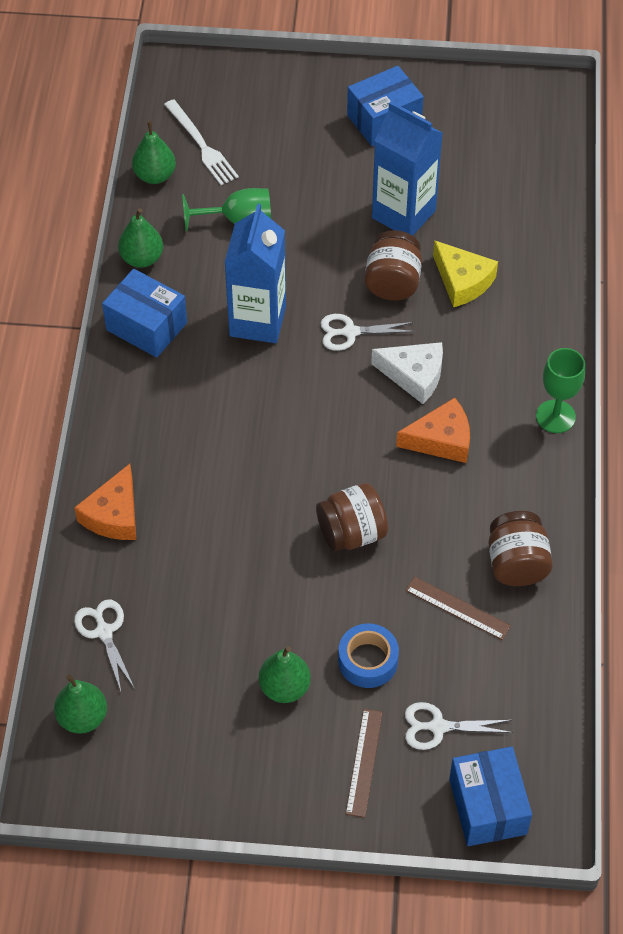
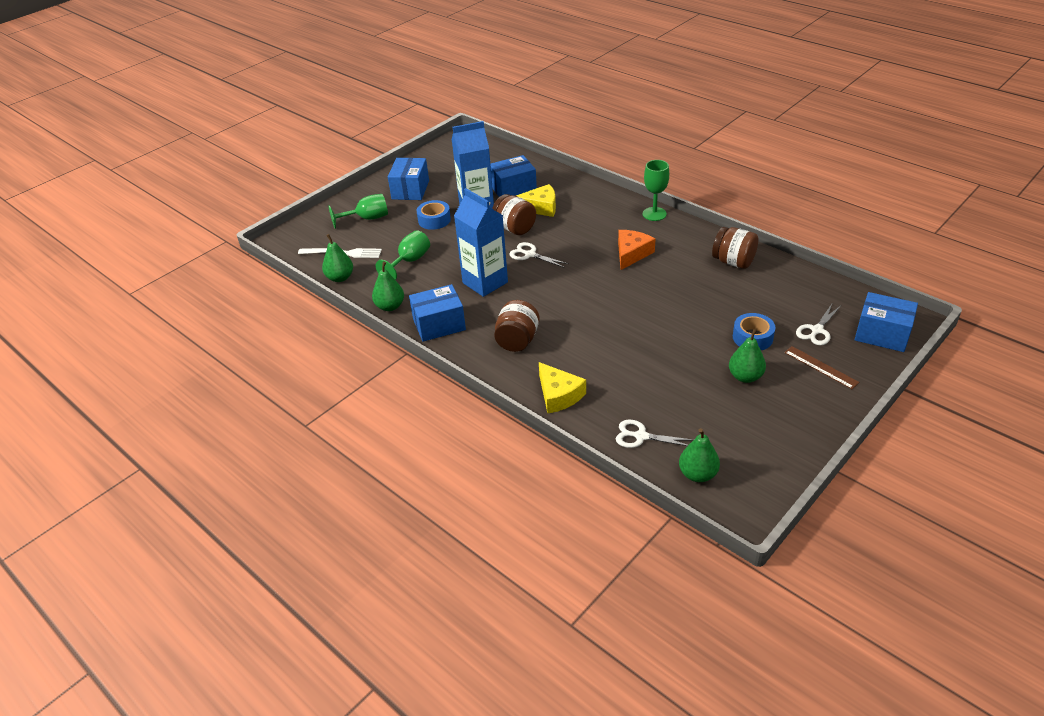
camera: 50 degrees left, 15 degrees down
orange cheese [74,464,136,540] -> yellow cheese [539,362,586,413]
brown jar [316,483,388,551] -> brown jar moved to [494,300,540,352]
white scissors [320,314,416,351] -> white scissors turned 90 degrees clockwise [509,242,569,268]
white cheese [371,342,443,404] -> none
brown ruler [405,576,511,640] -> none
none -> green goblet [328,194,388,229]
none -> blue tape [416,200,451,230]
none -> blue box [490,155,537,197]

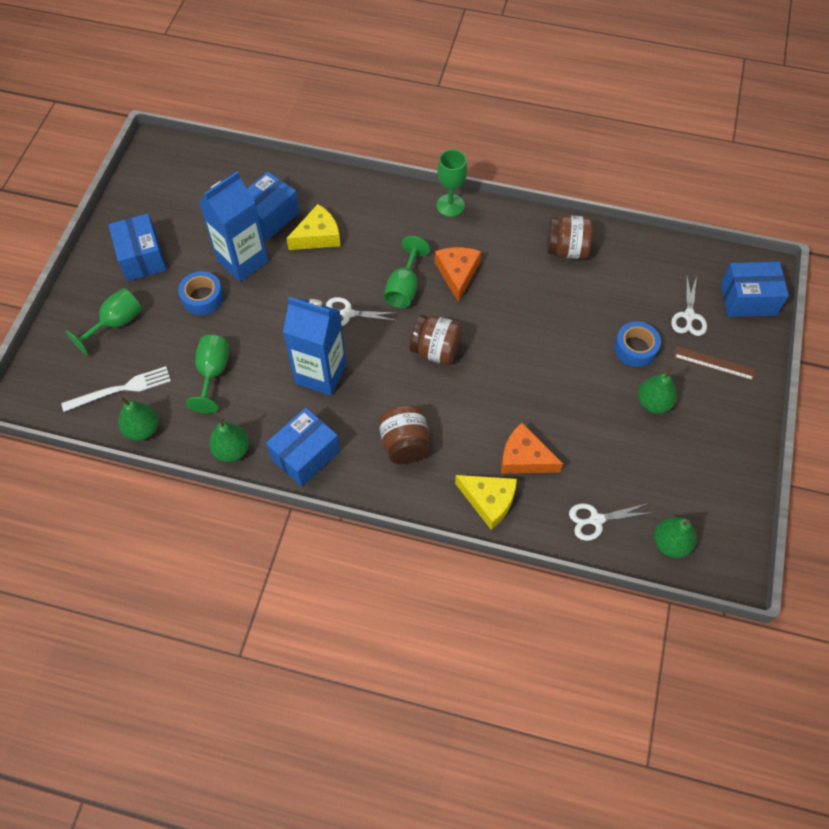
camera: 30 degrees left, 20 degrees up
brown jar [492,194,536,235] -> brown jar moved to [410,315,462,365]
none -> green goblet [384,236,430,308]
none -> orange cheese [501,423,563,474]

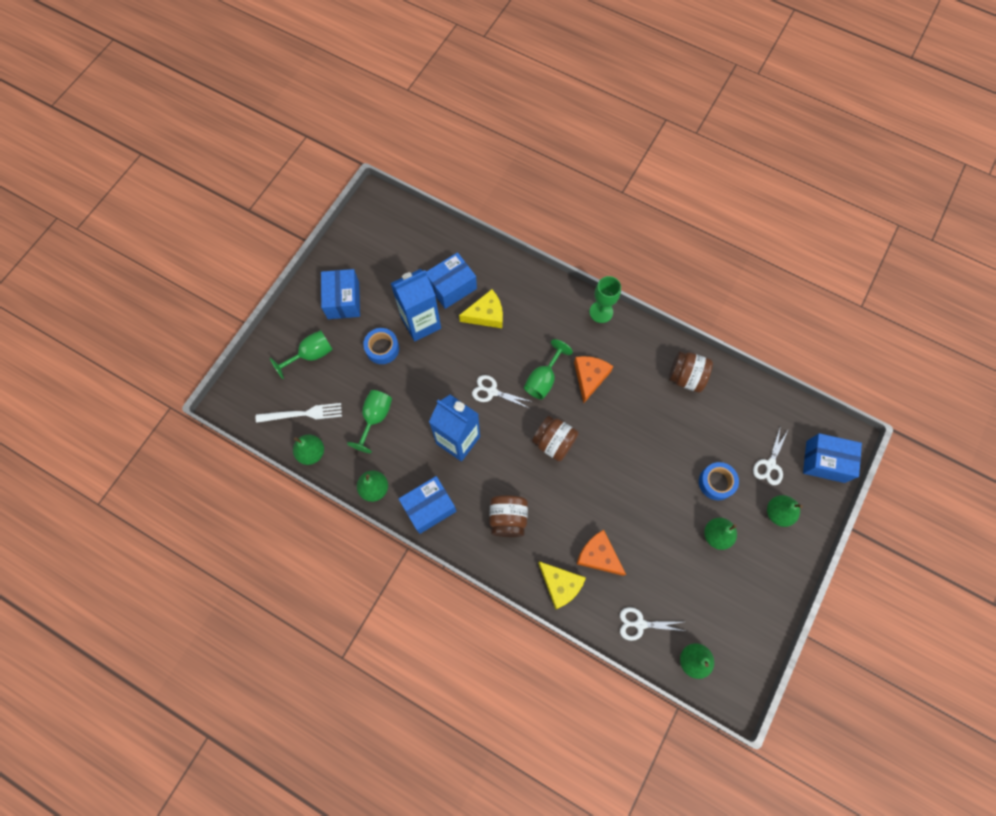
camera: 15 degrees right, 10 degrees up
brown ruler [674,346,756,381] -> green pear [767,495,803,527]

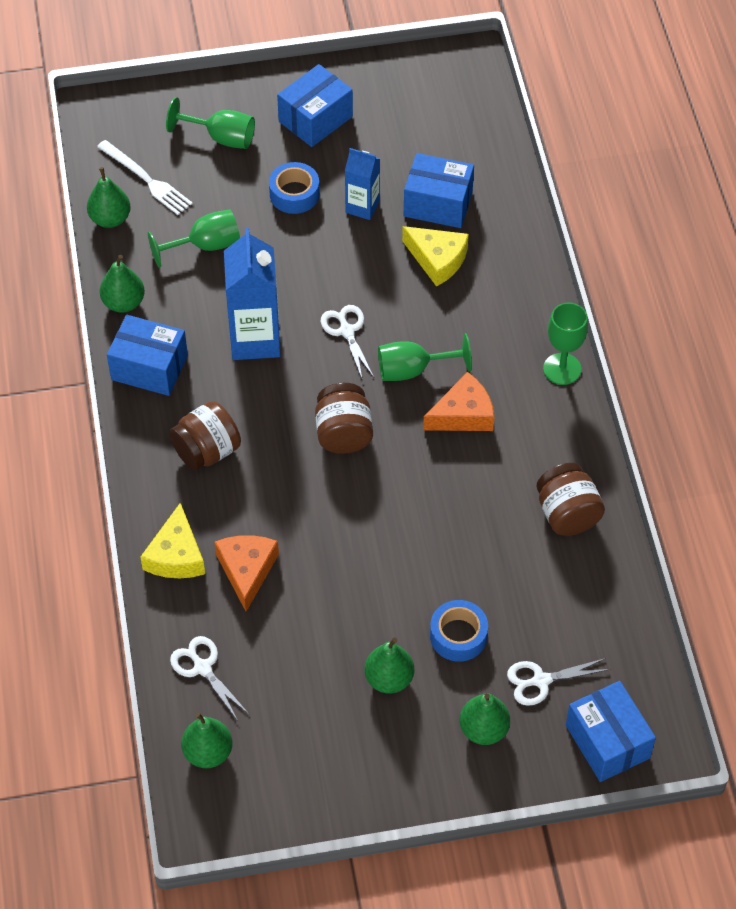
camera: 50 degrees right, 15 degrees down
blue carton [390,269,441,342] -> blue carton [345,148,380,220], size x0.58

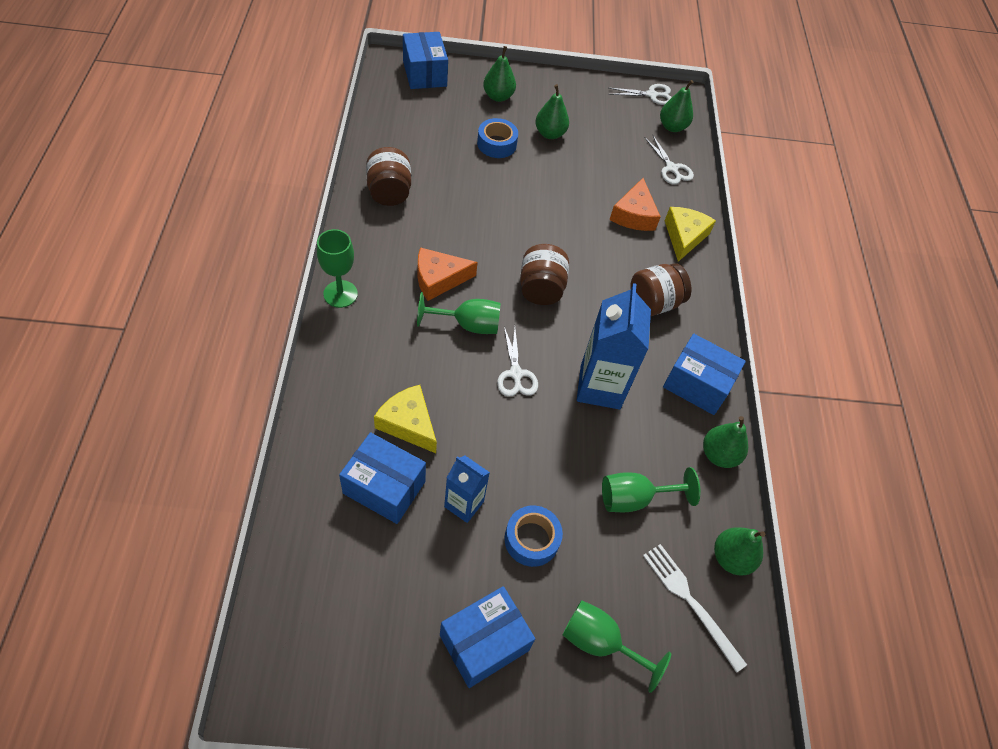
camera: 175 degrees left, 0 degrees up
white scissors [507,658,611,706] -> white scissors moved to [609,84,672,105]

